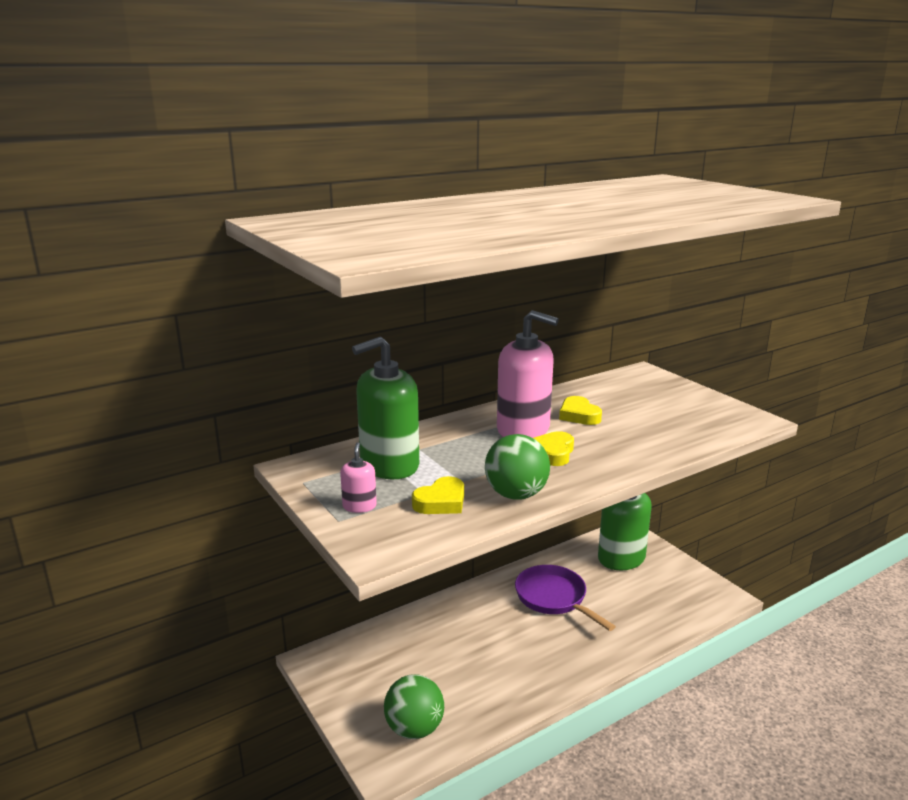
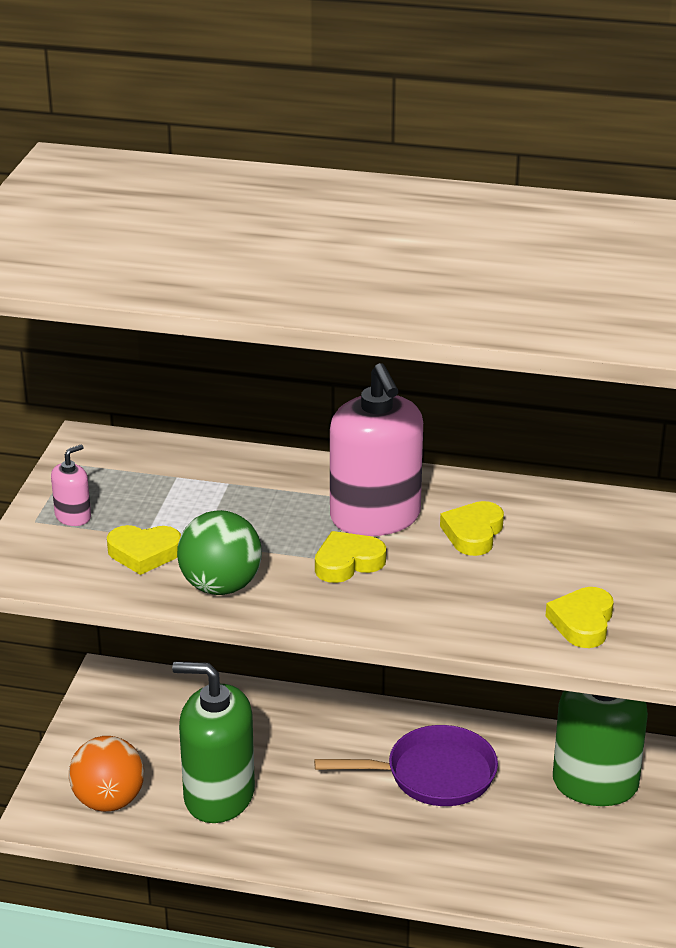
camera: 45 degrees right, 10 degrees up
green soap dispenser [352,337,419,479] -> green soap dispenser moved to [172,662,255,823]
green ball [384,674,444,739] -> orange ball [69,736,144,812]
purple pan [515,565,616,631] -> purple pan turned 75 degrees clockwise [314,725,498,806]
none -> yellow heart [546,587,614,648]

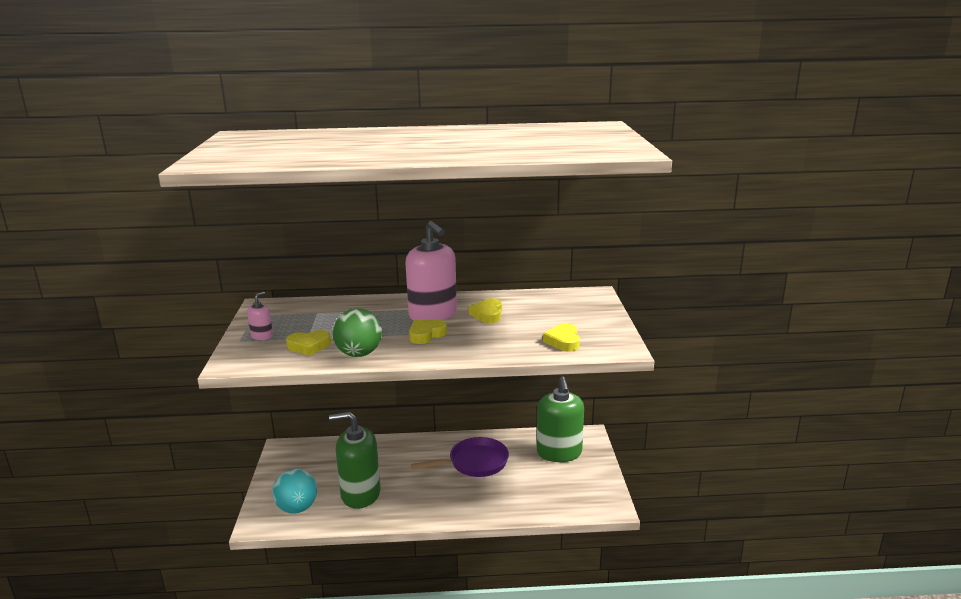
camera: 15 degrees left, 10 degrees down
orange ball [69,736,144,812] -> turquoise ball [272,469,317,514]

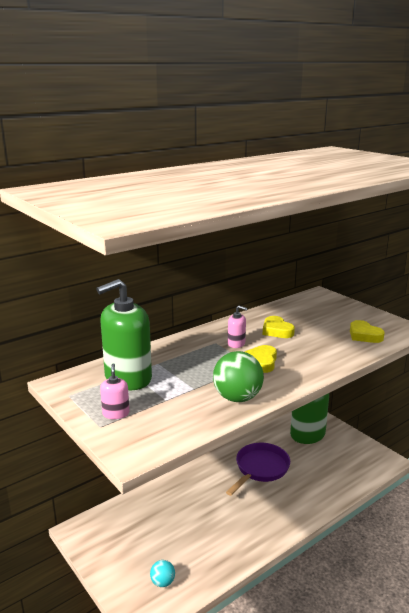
camera: 35 degrees left, 0 degrees up
turquoise ball [272,469,317,514] -> turquoise ball [150,560,175,587], size x0.53
yellow heart [286,330,331,356] -> none
green soap dispenser [329,412,381,509] -> green soap dispenser moved to [96,279,152,390]
pink soap dispenser [405,221,457,321] -> pink soap dispenser [228,306,248,348], size x0.44

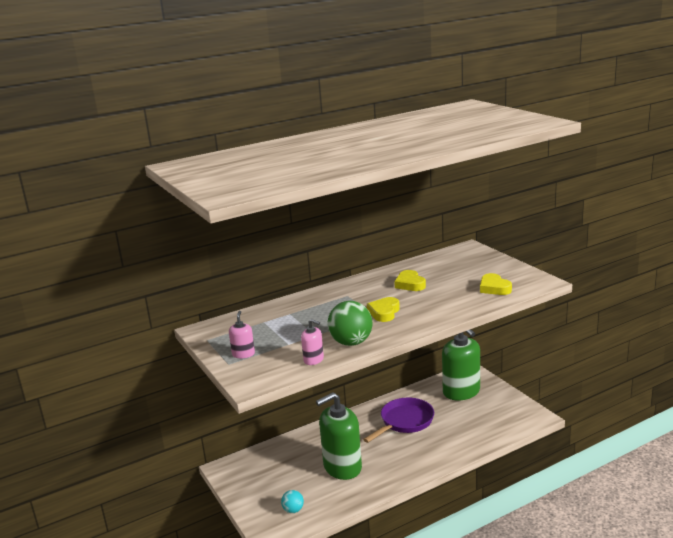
camera: 10 degrees right, 0 degrees up
green soap dispenser [96,279,152,390] -> green soap dispenser moved to [316,392,362,480]
pink soap dispenser [228,306,248,348] -> pink soap dispenser moved to [301,319,324,365]

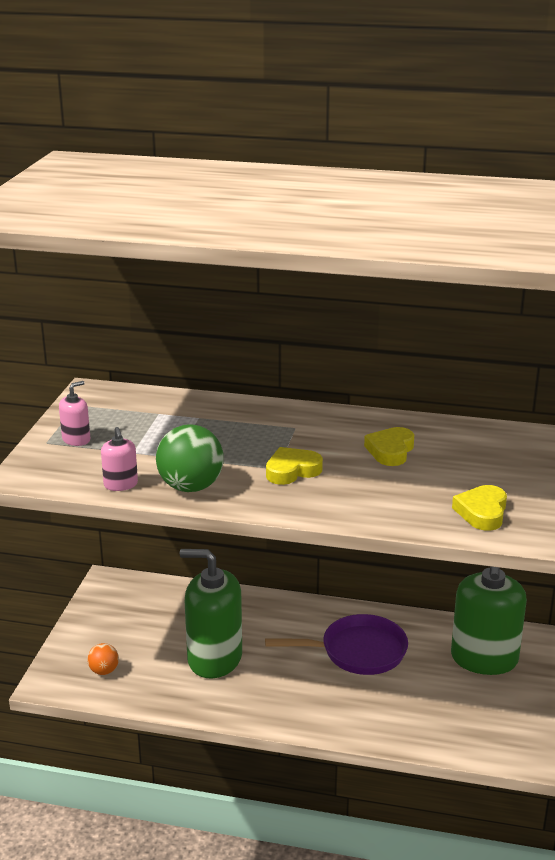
camera: 40 degrees right, 5 degrees up
turquoise ball [281,490,304,513] -> orange ball [87,643,119,675]

